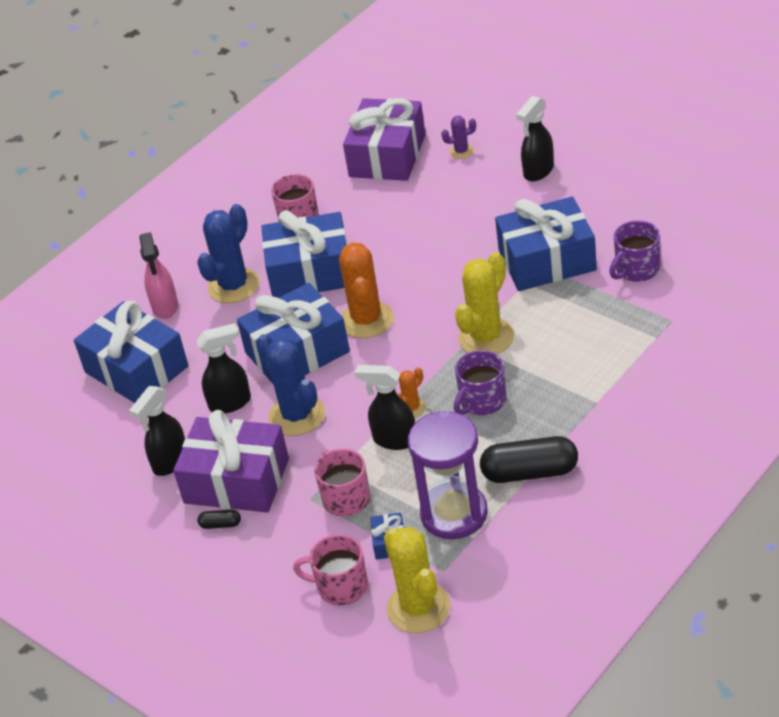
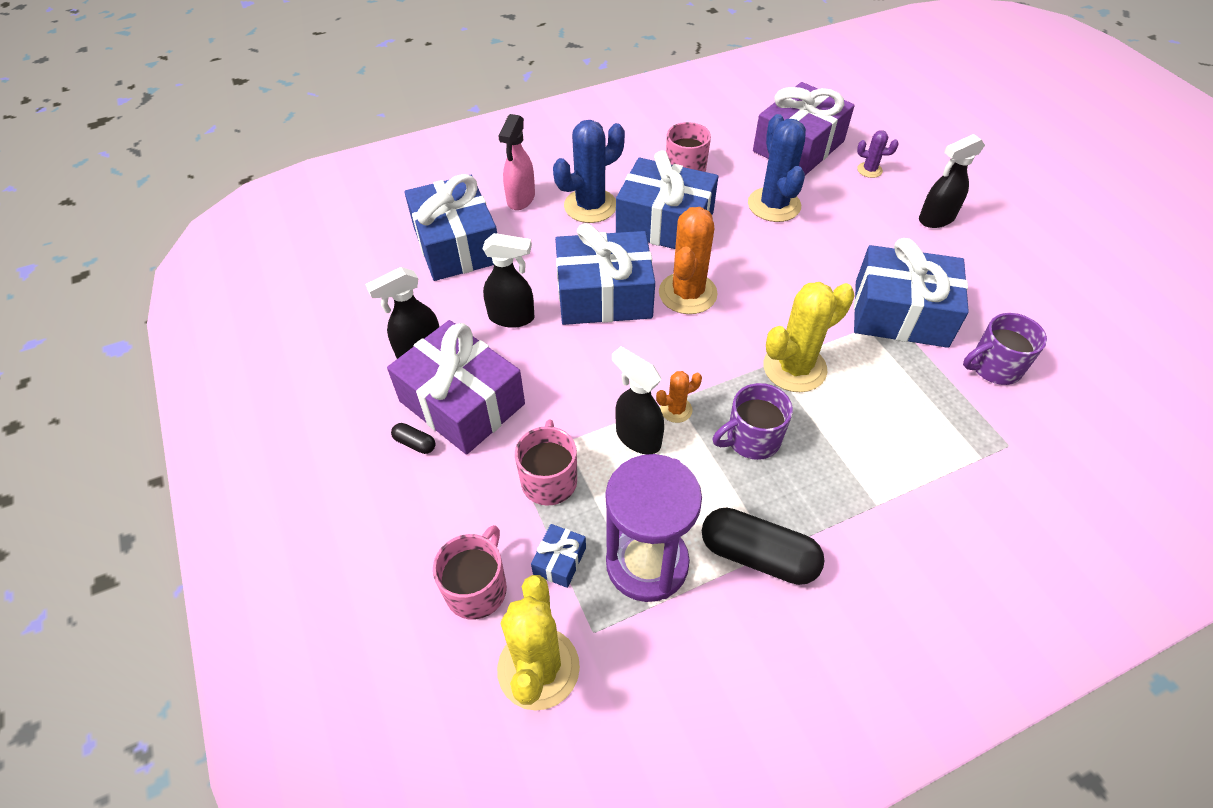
camera: 20 degrees right, 10 degrees up
blue cactus [256,334,325,436] -> blue cactus moved to [748,114,806,222]
pink mug [293,534,368,606] -> pink mug turned 75 degrees clockwise [433,525,507,620]

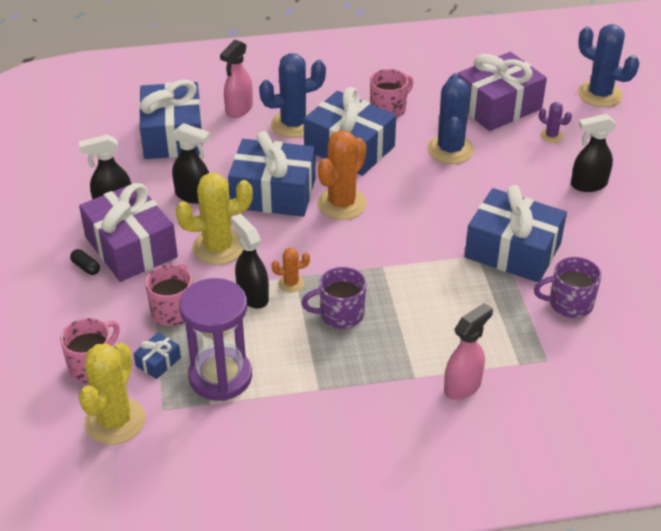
camera: 15 degrees right, 10 degrees down
black capsule [702,508,825,585] -> none
yellow cactus [764,282,855,392] -> yellow cactus moved to [176,173,253,265]
none -> pink spray bottle [444,303,493,400]
none -> blue cactus [578,24,639,107]

